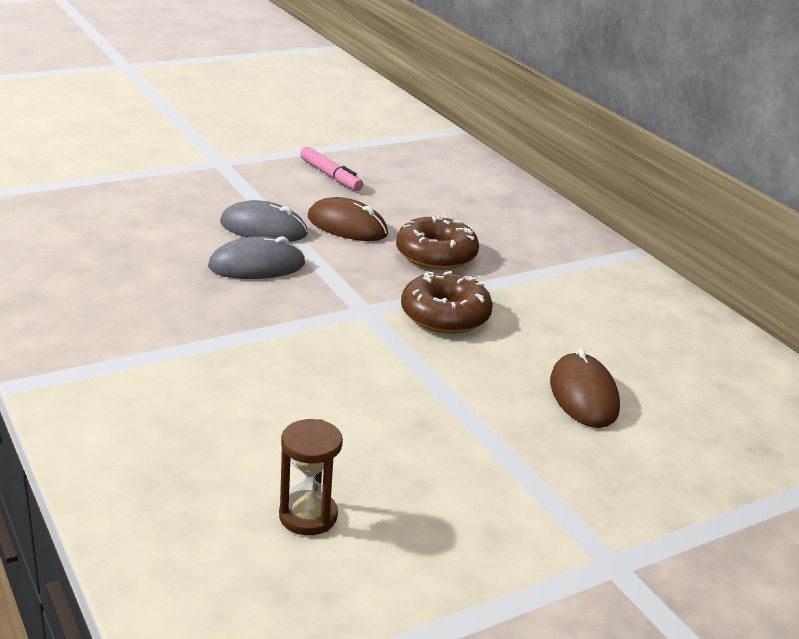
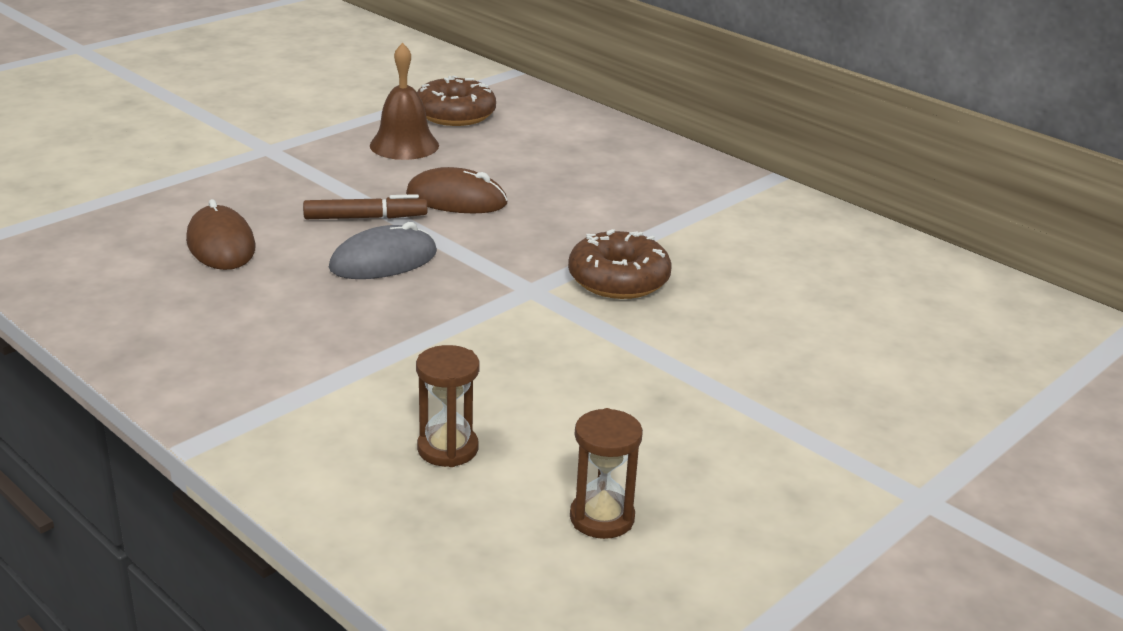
camera: 15 degrees left, 0 degrees up
grey mouse [220,200,308,242] -> brown marker [303,194,428,219]
pink marker [300,147,363,191] -> brown bell [370,43,439,160]
brown donut [396,215,479,270] -> brown donut moved to [417,75,496,126]
brown mouse [550,348,620,428] -> brown mouse moved to [186,199,256,270]
none -> brown hourglass [416,345,480,467]

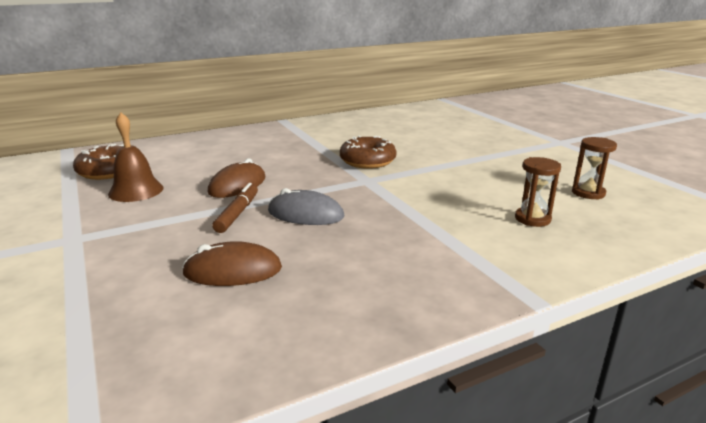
camera: 70 degrees left, 5 degrees down
grey mouse [329,222,437,279] -> grey mouse turned 60 degrees counterclockwise [268,188,344,225]

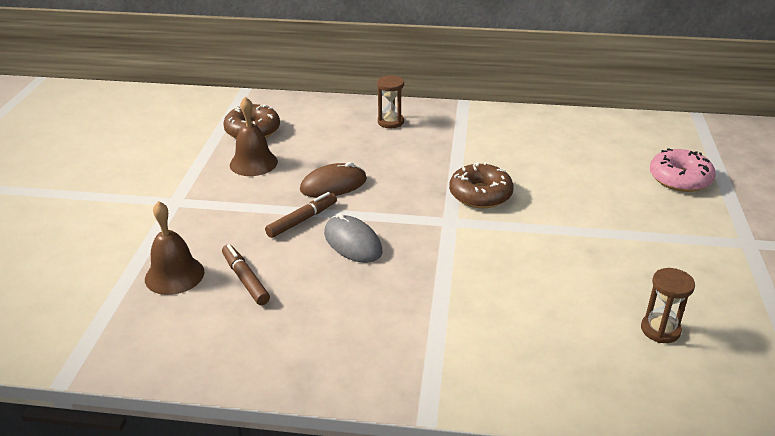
camera: 35 degrees right, 10 degrees up
brown mouse [182,241,282,286] -> brown marker [222,244,270,305]
brown hourglass [515,157,561,227] -> brown hourglass moved to [377,75,404,128]
none -> brown bell [145,201,205,295]
none -> pink donut [650,148,716,192]

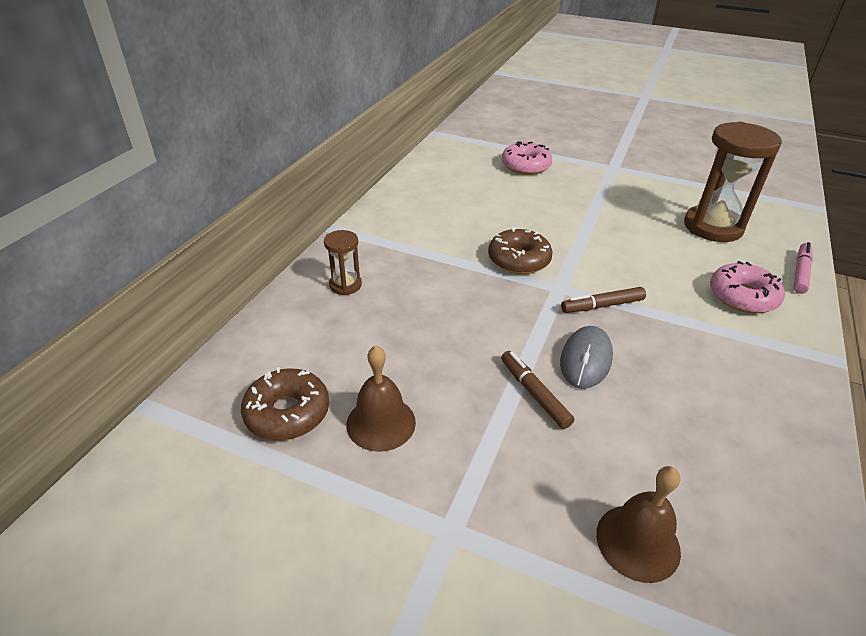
camera: 75 degrees left, 5 degrees up
brown marker [222,244,270,305] -> brown marker moved to [561,287,646,313]
brown mouse [300,162,367,198] -> none
grey mouse [324,213,382,263] -> grey mouse turned 45 degrees counterclockwise [560,326,613,389]
brown hourglass [641,268,695,343] -> brown hourglass [684,122,782,242], size x2.03
none -> pink donut [710,261,785,314]
none -> pink marker [793,242,813,294]

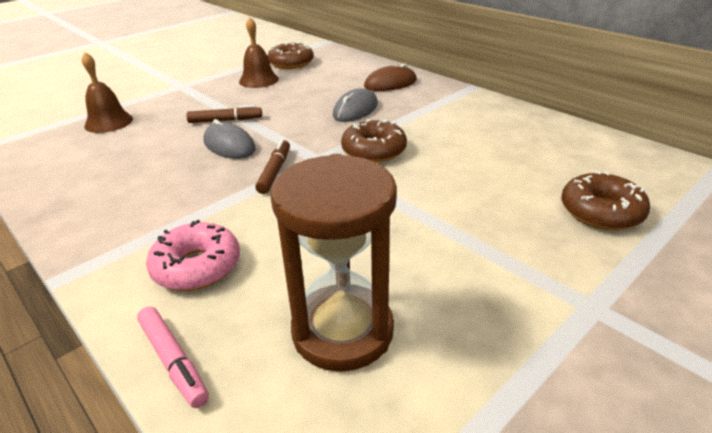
camera: 115 degrees right, 5 degrees down
brown hourglass [324,230,362,295] -> brown mouse [364,63,417,91]
pink donut [502,141,552,175] -> brown donut [561,171,650,230]
none -> grey mouse [333,88,378,122]

